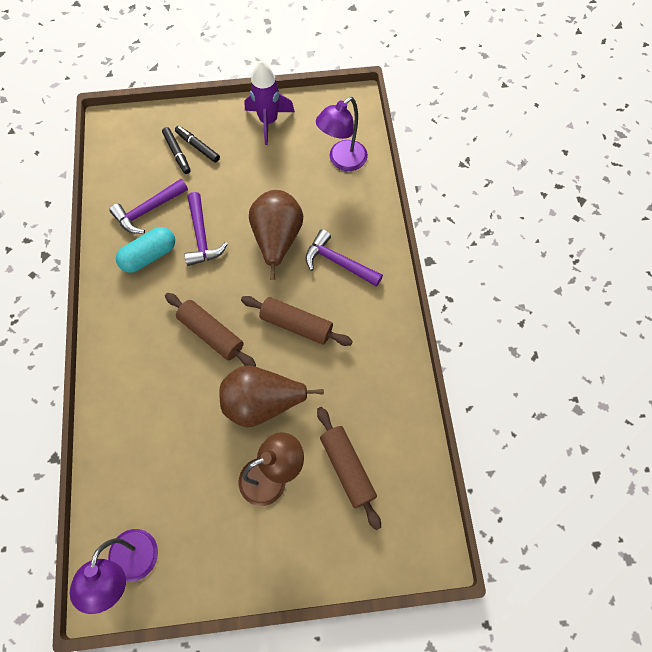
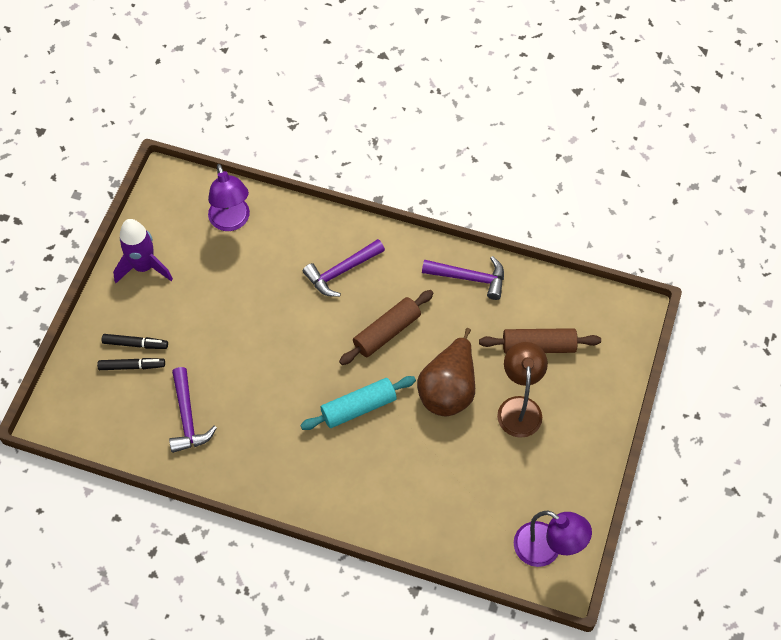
camera: 65 degrees left, 5 degrees down
turquoise capsule [116,227,175,273] -> none
brown rolling pin [165,293,256,367] -> turquoise rolling pin [300,376,416,430]
black marker [175,126,220,163] -> black marker turned 150 degrees counterclockwise [102,334,168,349]
purple hammer [184,192,228,266] -> purple hammer moved to [422,256,504,300]
brown pear [249,190,303,280] -> none

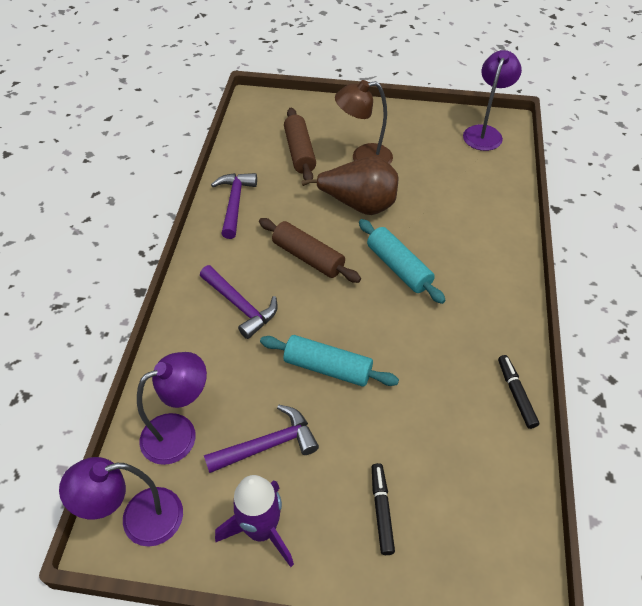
camera: 100 degrees left, 10 degrees down
black marker [97,358,165,370] -> black marker moved to [498,355,539,429]
purple hammer [169,367,217,453] -> purple hammer moved to [204,405,319,473]
none -> purple lamp [59,457,183,547]
none -> turquoise rolling pin [260,335,399,387]

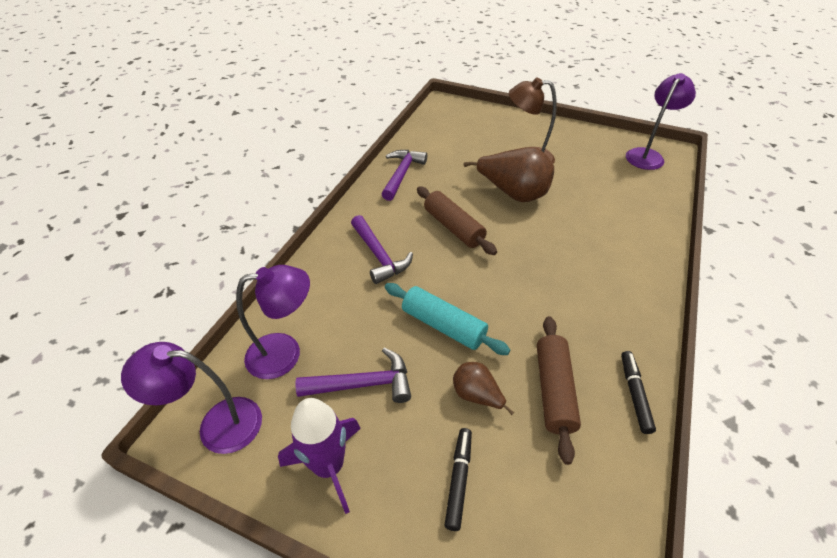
camera: 15 degrees right, 5 degrees down
brown rolling pin [284,108,316,180] -> brown rolling pin moved to [537,316,581,465]
turquoise rolling pin [359,219,446,304] -> none
none -> brown pear [453,362,514,415]

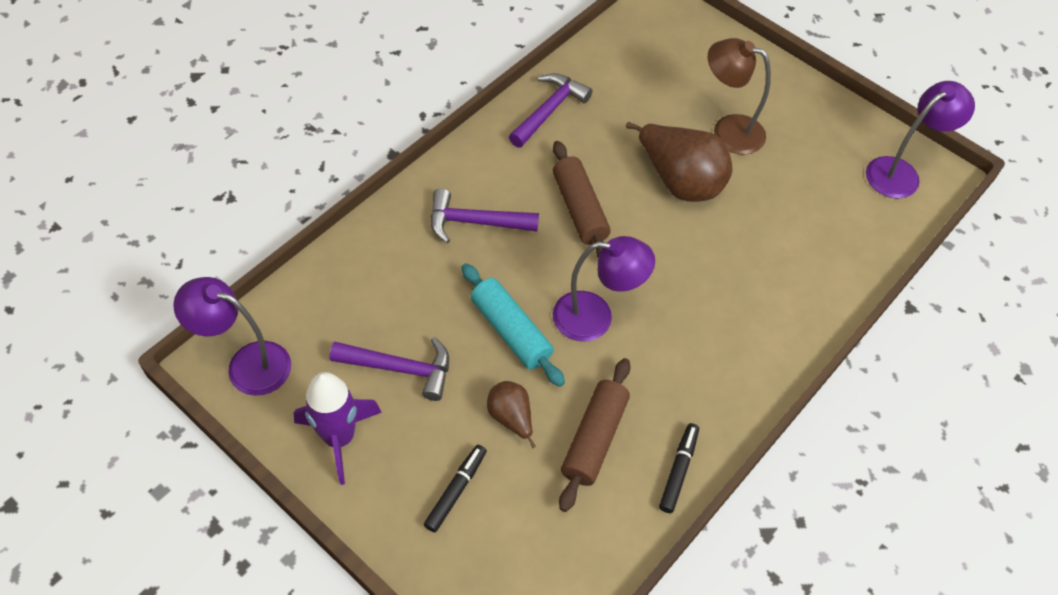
camera: 15 degrees right, 10 degrees up
purple lamp [236,265,310,379] -> purple lamp moved to [553,236,655,342]
purple hammer [351,215,413,284] -> purple hammer turned 105 degrees clockwise [430,188,539,243]

